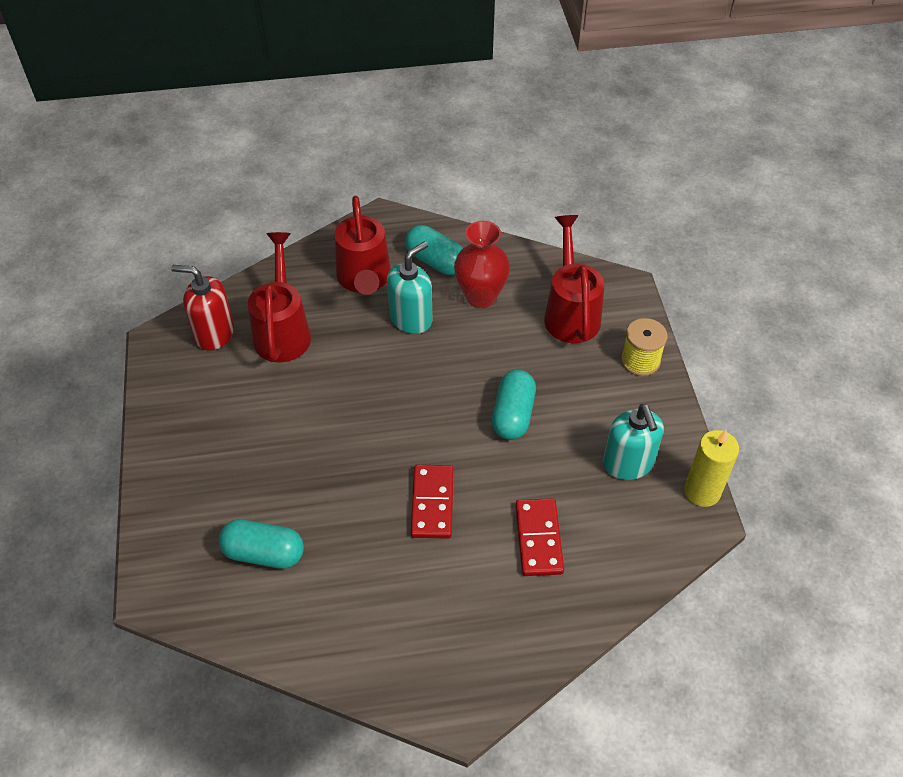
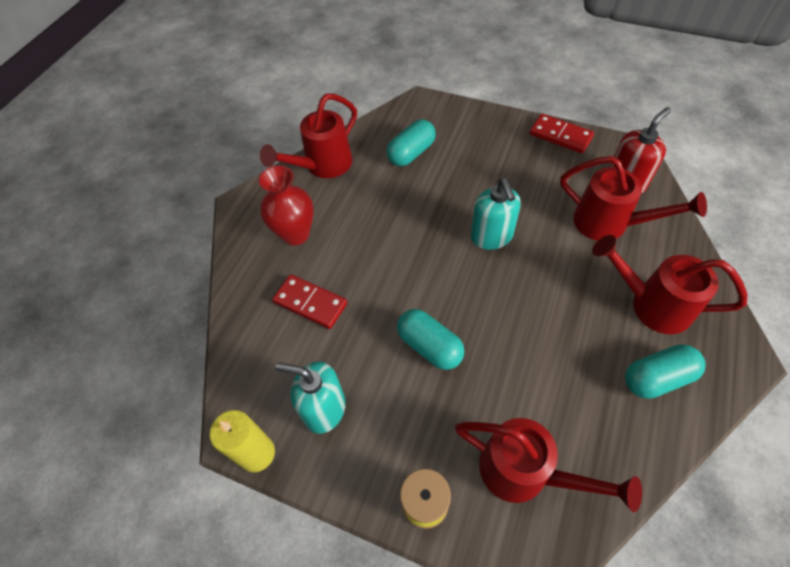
camera: 125 degrees right, 5 degrees up
turquoise soap dispenser [387,241,432,334] -> turquoise soap dispenser moved to [471,178,521,250]
red domino [411,465,454,539] -> red domino moved to [529,114,594,154]
red vase [454,221,510,308] -> red vase moved to [259,165,313,245]
none -> red watering can [260,94,357,178]

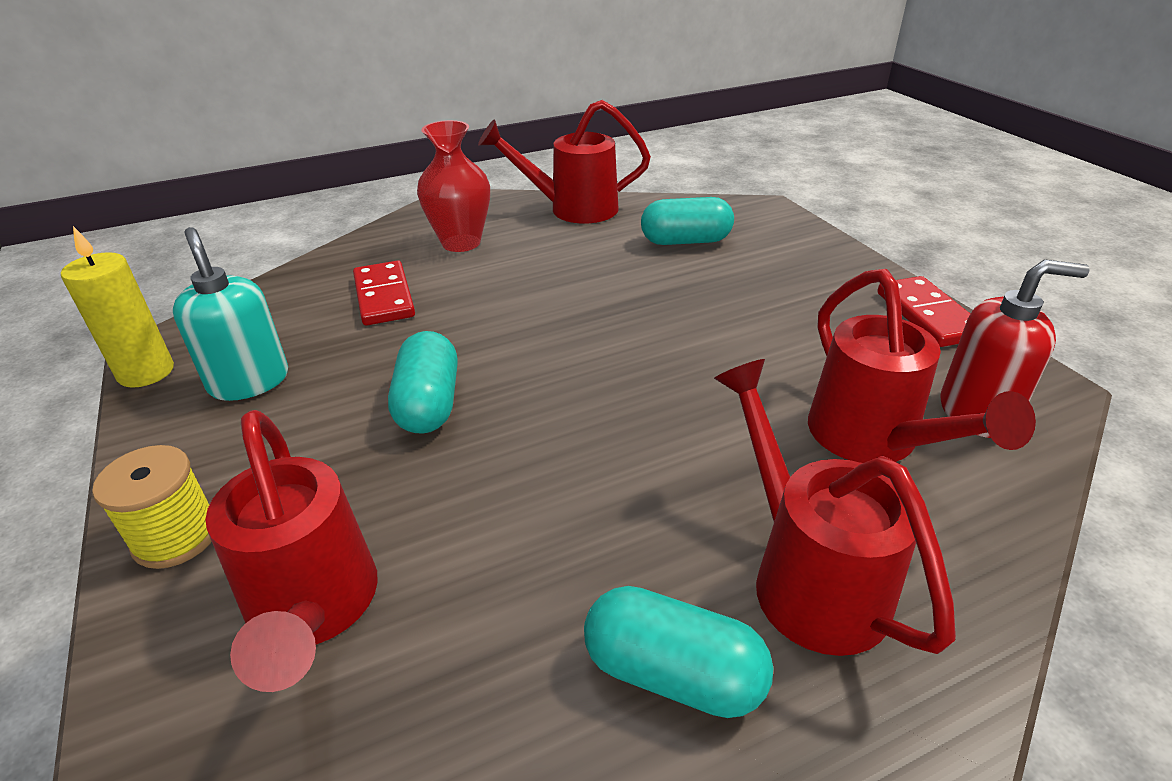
camera: 40 degrees right, 20 degrees down
turquoise soap dispenser [471,178,521,250] -> none

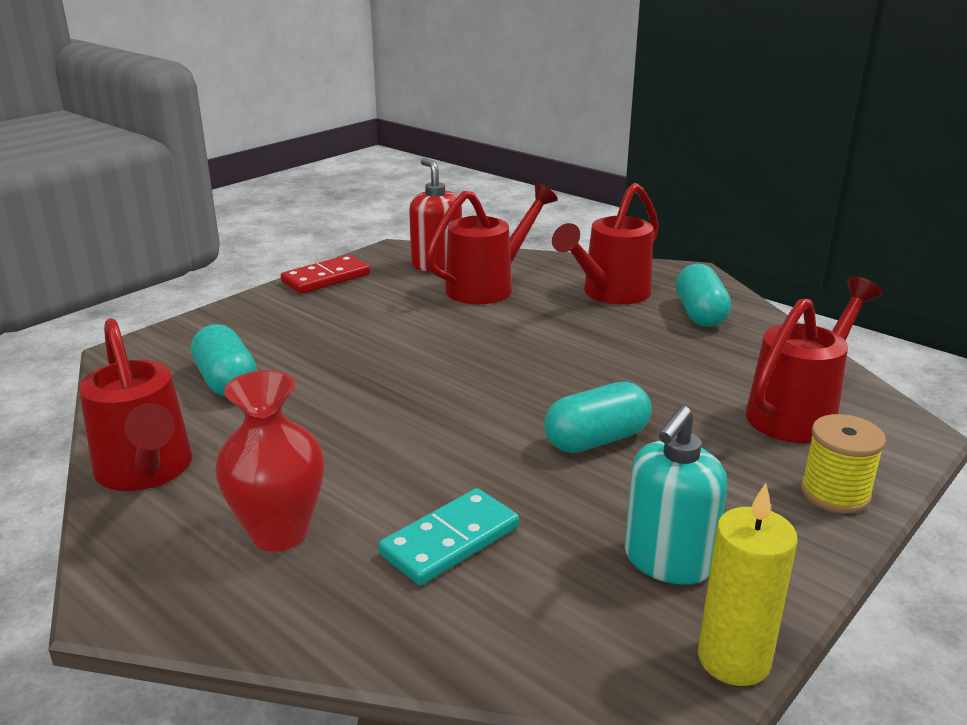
camera: 115 degrees left, 10 degrees down
red domino [353,260,415,326] -> turquoise domino [378,488,519,586]

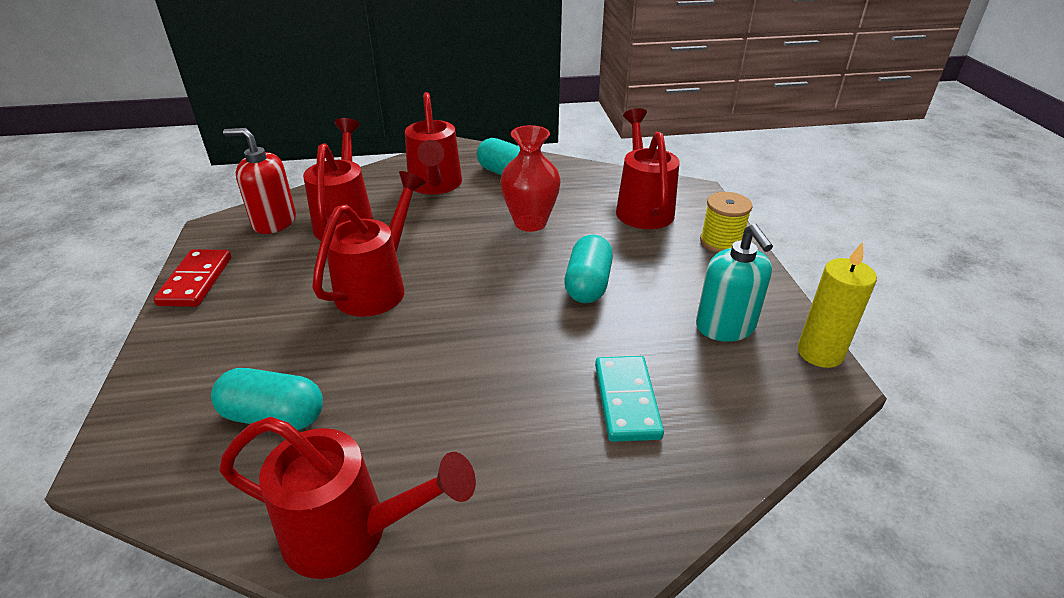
camera: 50 degrees left, 10 degrees up
red vase [215,370,324,552] -> red vase moved to [500,125,561,232]
none -> red watering can [312,171,426,317]

